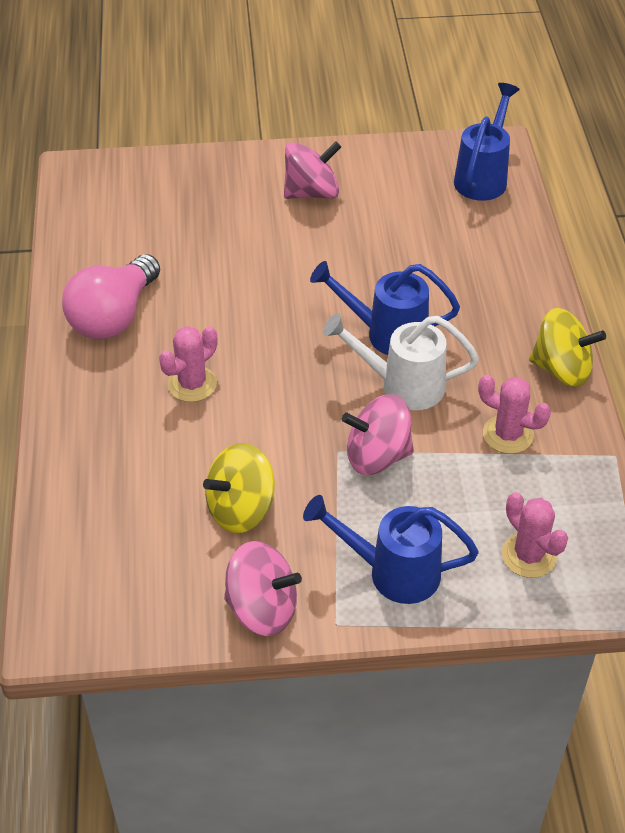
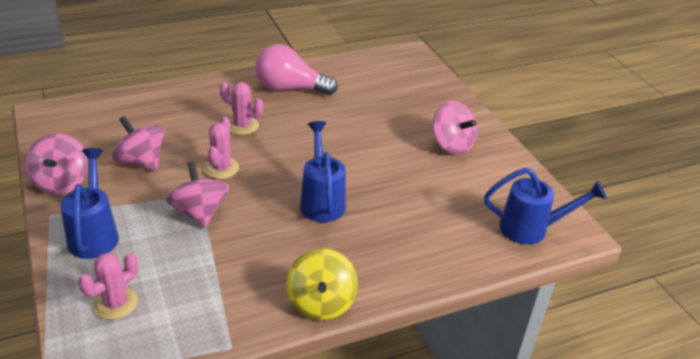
camera: 70 degrees right, 10 degrees down
yellow spinning top [203,443,275,533] -> pink spinning top [112,116,165,170]
white watering can [323,313,479,410] -> none
pink cactus [478,375,551,454] -> pink cactus moved to [204,116,239,179]

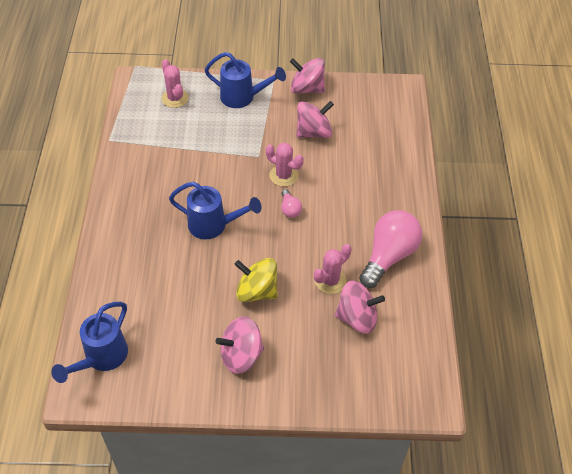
camera: 115 degrees right, 15 degrees up
pink spinning top [166,162,229,228] -> pink spinning top moved to [335,280,385,334]
pink cactus [220,82,263,135] -> pink cactus moved to [314,244,352,294]
yellow spinning top [286,248,358,320] -> yellow spinning top moved to [235,258,278,302]
none -> pink light bulb [281,189,302,218]

